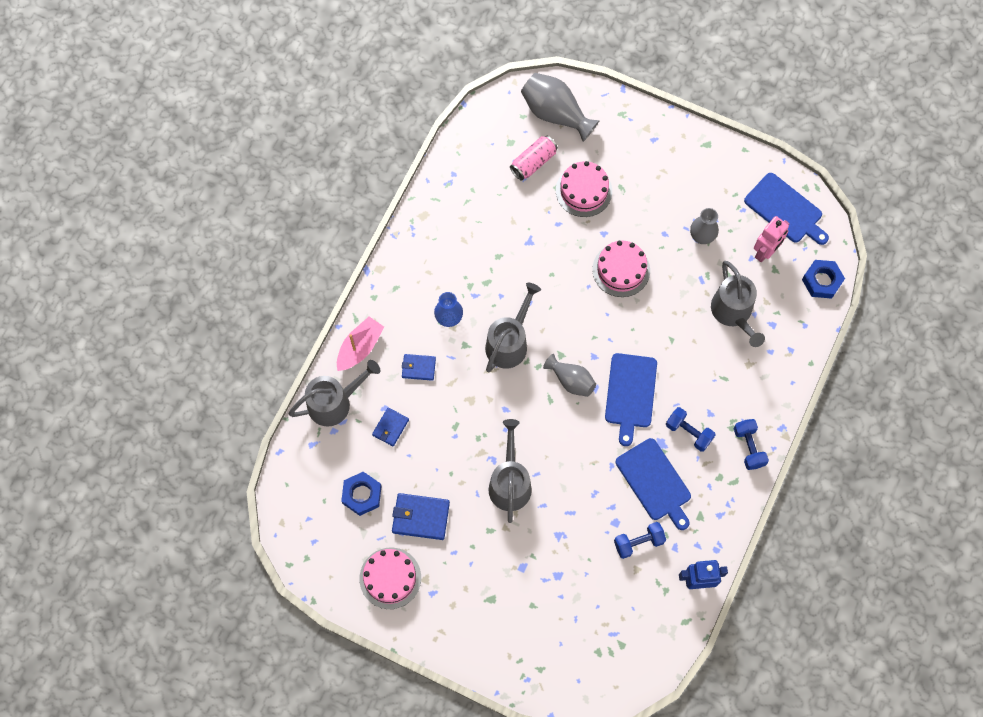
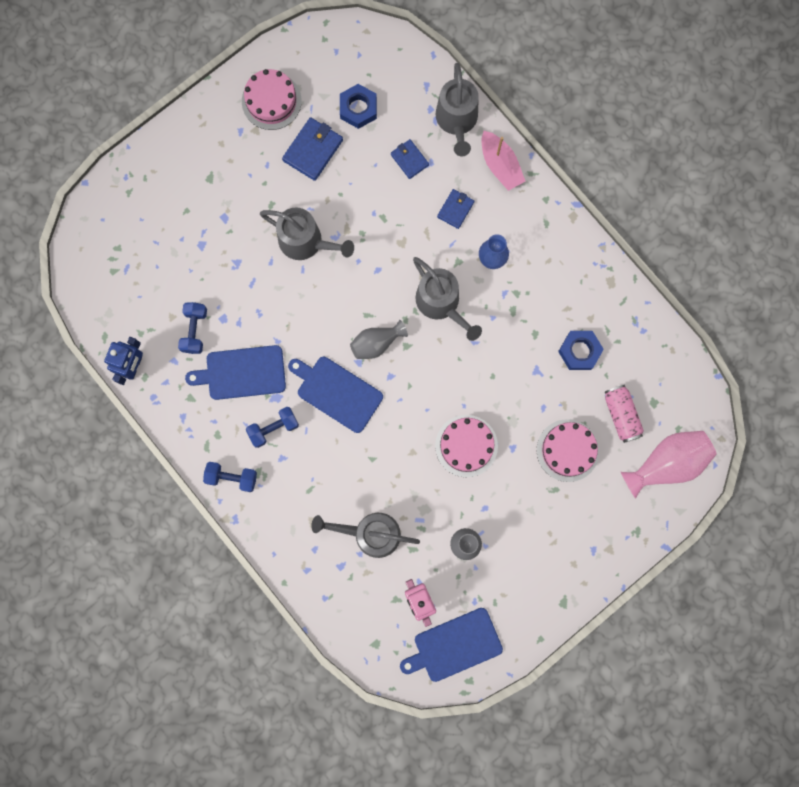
camera: 115 degrees right, 10 degrees up
grey vase [521,73,600,142] -> pink vase [621,431,717,499]
blue nut [802,260,845,299] -> blue nut moved to [558,331,604,370]

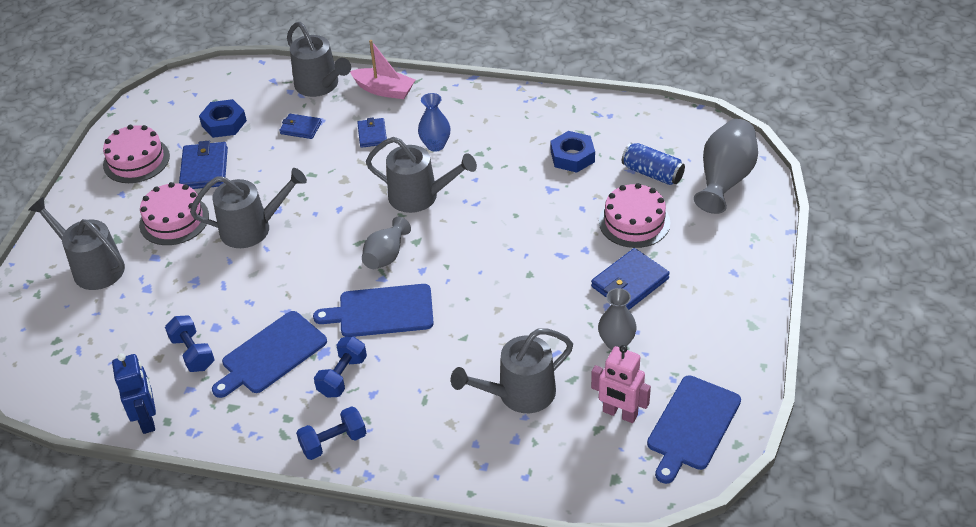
camera: 35 degrees left, 35 degrees down
pink cake [435,415,498,477] -> pink cake moved to [139,182,209,245]
pink can [605,385,644,443] -> blue can [622,143,685,185]
pink vase [621,431,717,499] -> grey vase [694,119,758,214]
none -> grey watering can [28,197,125,290]
none -> blue wallet [591,248,670,310]

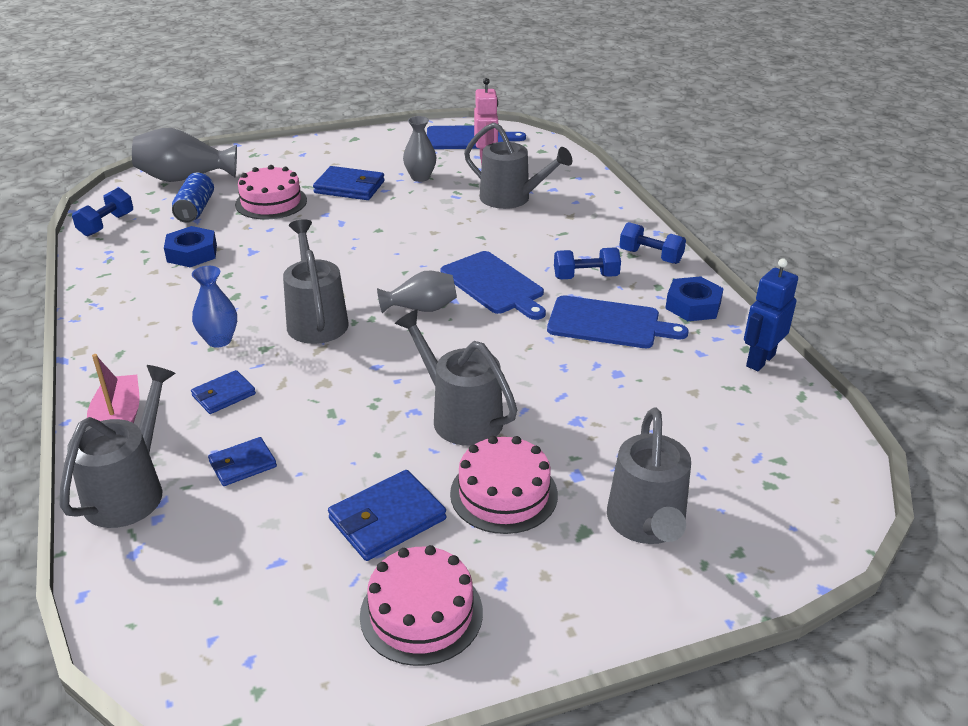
camera: 125 degrees left, 10 degrees down
blue dumbbell [165,316,215,372] -> blue dumbbell moved to [72,188,133,236]
blue nut [199,99,247,138] -> blue nut moved to [665,276,724,321]
blue wallet [279,114,322,139] -> blue wallet turned 75 degrees clockwise [208,437,277,486]

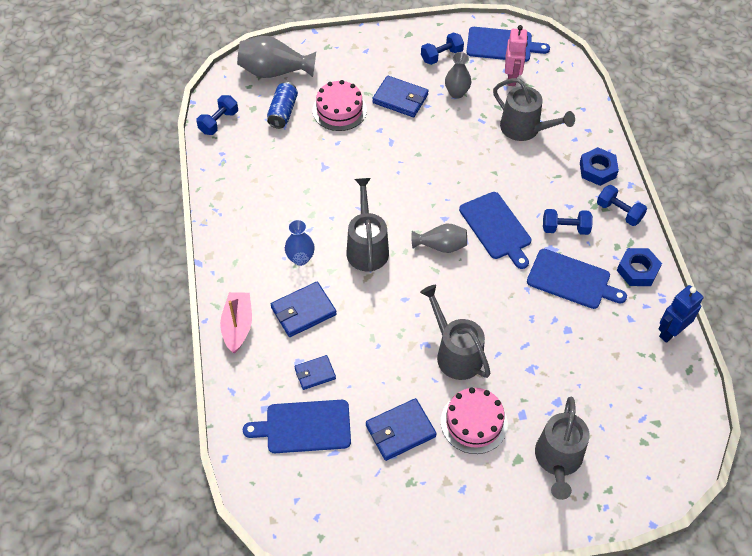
camera: 10 degrees right, 20 degrees up
grey watering can [59,365,176,528] -> none
blue nut [164,226,217,267] -> blue nut moved to [580,147,619,186]
blue wallet [191,370,256,414] -> blue wallet [271,282,337,337], size x1.60
pink cake [360,545,483,666] -> none
none -> blue cutting board [243,400,351,453]
none -> blue dumbbell [421,33,464,65]

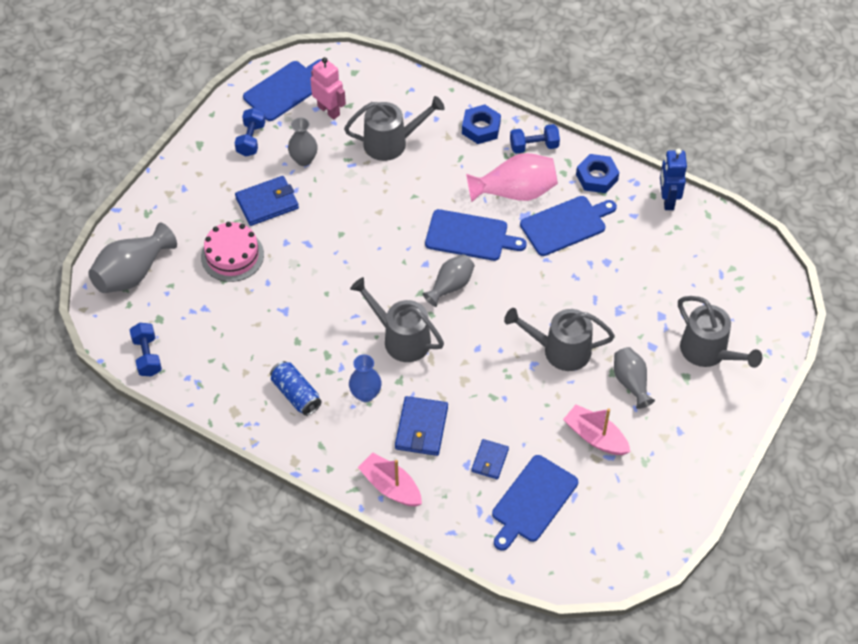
camera: 50 degrees left, 0 degrees up
blue can [267,82,298,129] -> blue can moved to [270,361,321,416]
blue wallet [366,398,437,461] -> pink boat [563,404,631,455]
pink cake [441,388,508,454] -> grey vase [614,347,655,409]
blue dumbbell [543,209,593,235] -> pink vase [466,153,558,202]

